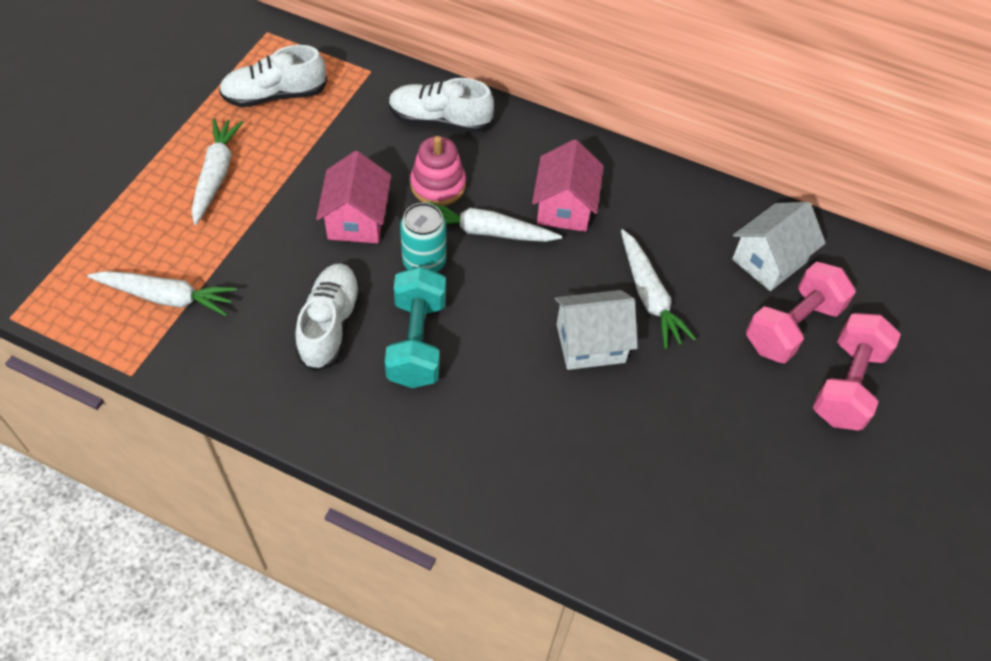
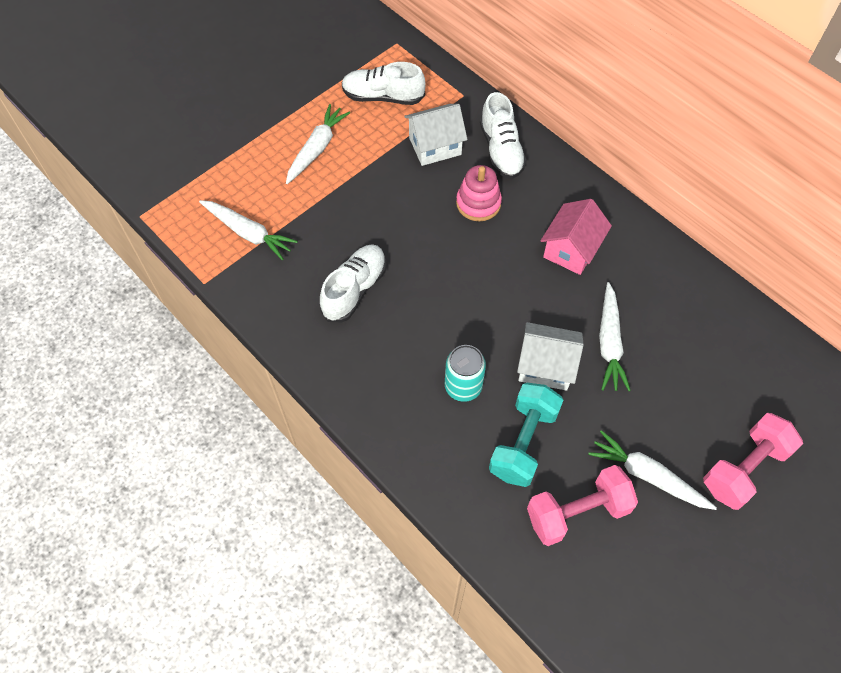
camera: 25 degrees right, 5 degrees up
pink house [316,151,391,244] -> none
turquoise dumbbell [385,266,446,388] -> turquoise dumbbell moved to [489,383,563,487]
white shoe [389,78,494,133] -> white shoe turned 135 degrees counterclockwise [480,92,527,179]
turquoise can [400,202,446,272] -> turquoise can moved to [445,345,486,402]
white carrot [426,201,562,242] -> white carrot moved to [588,430,717,510]
white house [732,202,826,291] -> white house moved to [404,104,467,166]
pink dumbbell [746,262,856,363] -> pink dumbbell moved to [527,465,638,546]

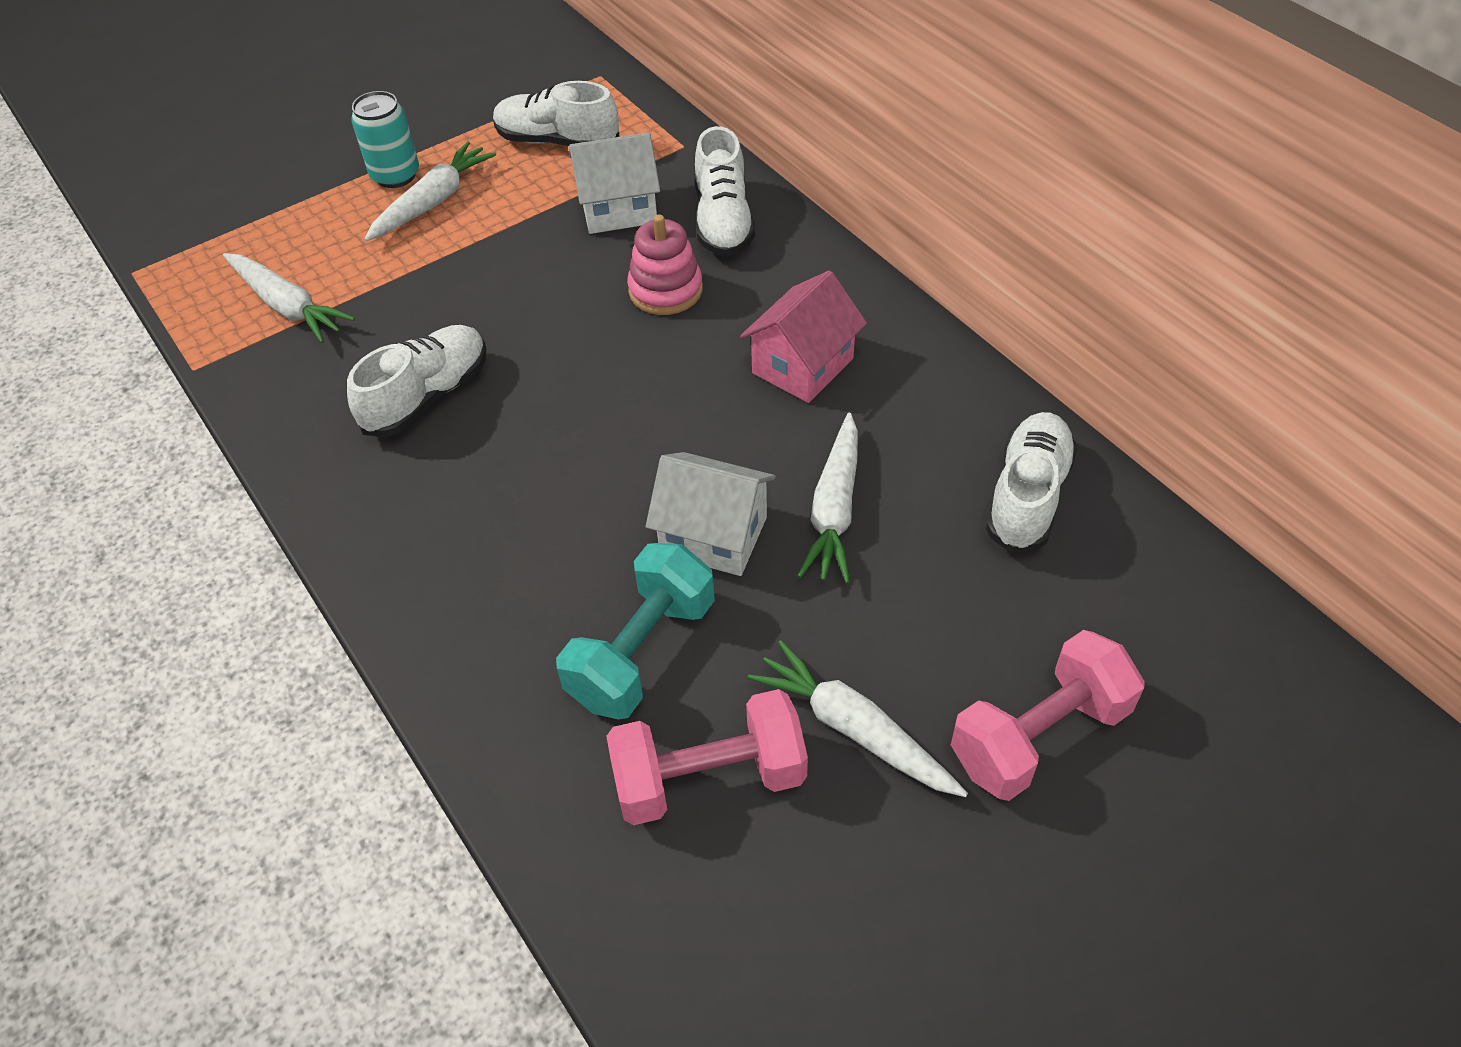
camera: 10 degrees right, 10 degrees down
turquoise can [445,345,486,402] -> turquoise can moved to [351,91,419,188]
none -> white shoe [986,412,1077,553]

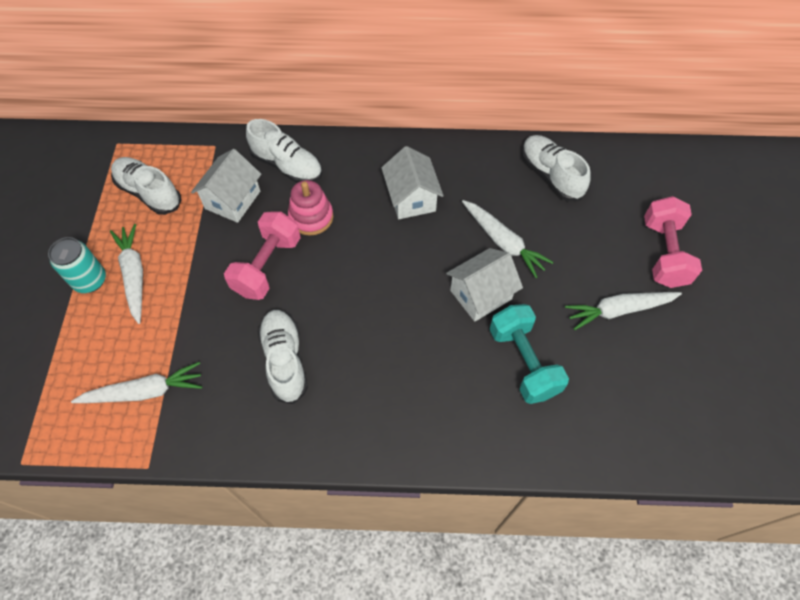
camera: 55 degrees left, 10 degrees up
white shoe [493,81,620,146] -> white shoe turned 75 degrees clockwise [111,157,182,215]
pink dumbbell [606,689,808,825] -> pink dumbbell moved to [224,212,301,300]
pink house [740,270,867,403] -> white house [381,146,444,219]

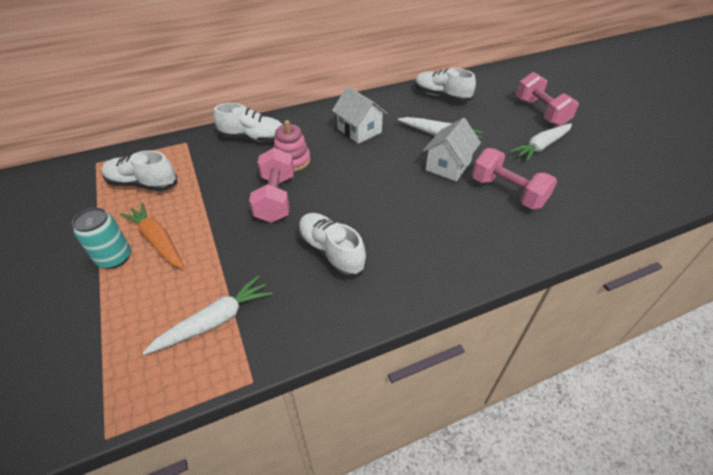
camera: 25 degrees left, 15 degrees down
white carrot [110,224,143,324] -> orange carrot [120,203,184,269]
white house [191,149,261,223] -> none
turquoise dumbbell [489,304,569,404] -> pink dumbbell [472,148,557,210]

